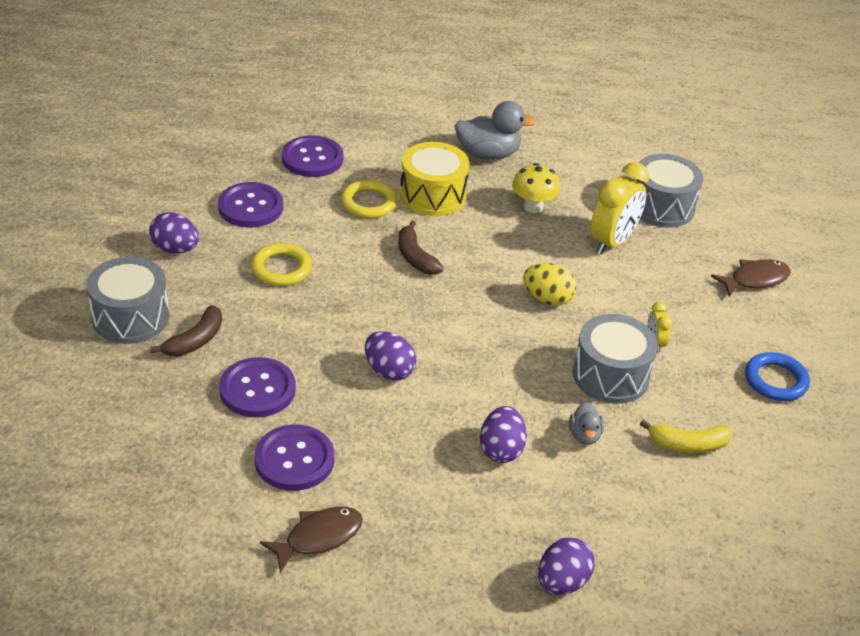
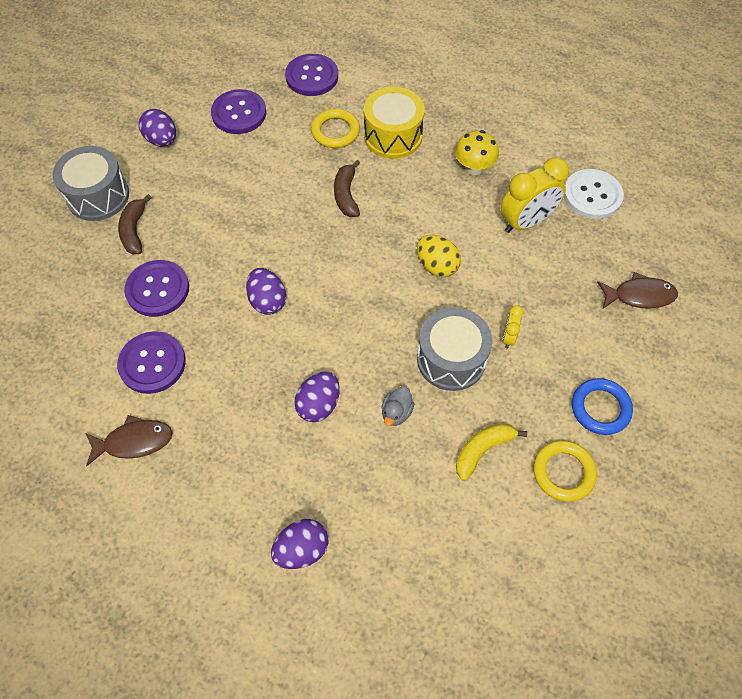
camera: 25 degrees right, 20 degrees up
brown banana [150,305,222,357] -> brown banana turned 120 degrees clockwise [118,194,152,254]
yellow ring [251,243,312,286] -> yellow ring moved to [533,441,597,502]
grey duck [455,101,536,160] -> none
grey drum [634,154,703,228] -> white button [564,169,624,219]
yellow banana [640,419,732,453] -> yellow banana turned 120 degrees clockwise [456,423,527,481]

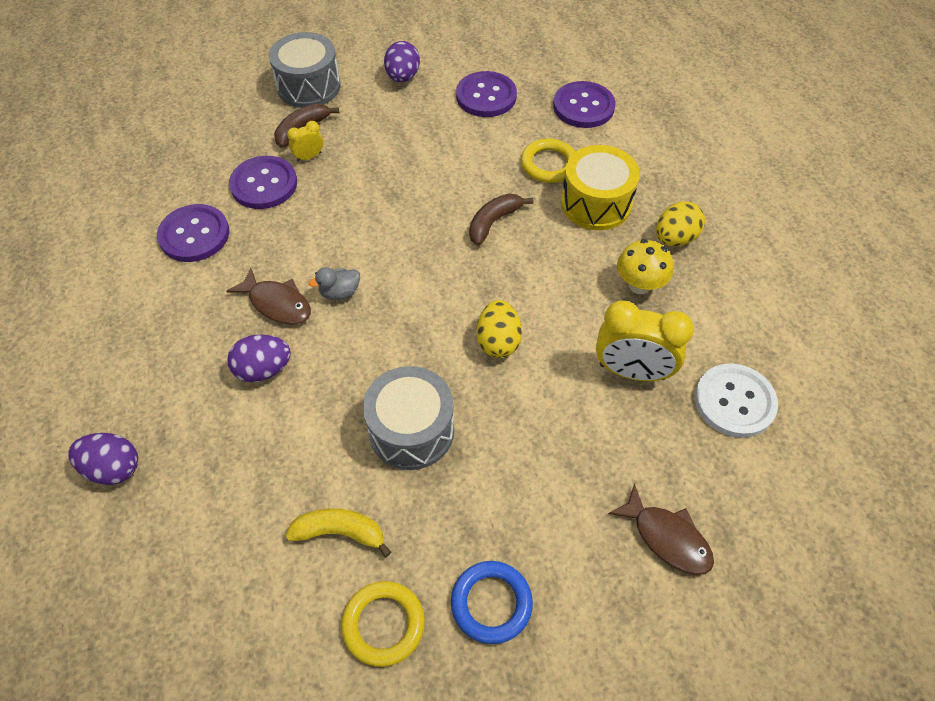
camera: 45 degrees right, 5 degrees down
brown fish [85,415,173,466] -> brown fish moved to [226,267,311,325]
purple egg [246,268,286,315] -> none
grey duck [381,386,414,426] -> grey duck moved to [308,267,360,300]
yellow clock [502,305,523,348] -> yellow clock moved to [287,121,323,162]
none -> yellow egg [656,201,705,246]

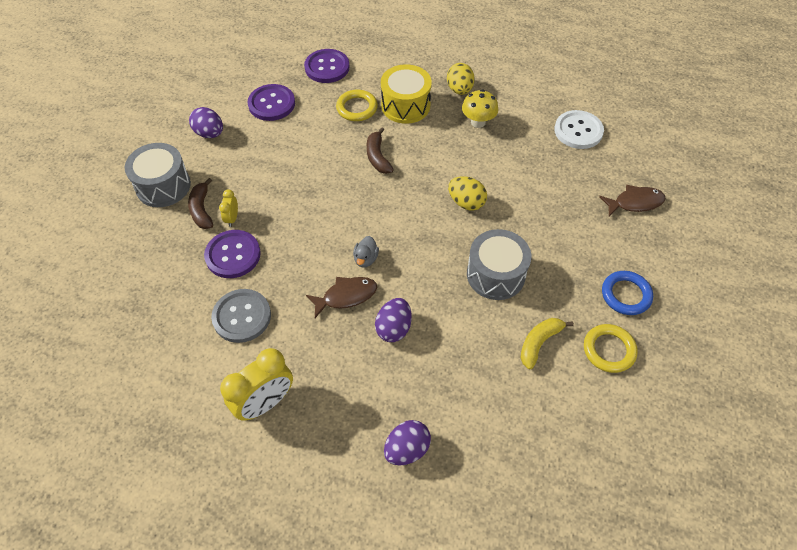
camera: 55 degrees left, 0 degrees up
purple button [157,204,230,262] -> grey button [211,289,271,343]
yellow clock [596,301,694,381] -> yellow clock moved to [220,348,293,421]

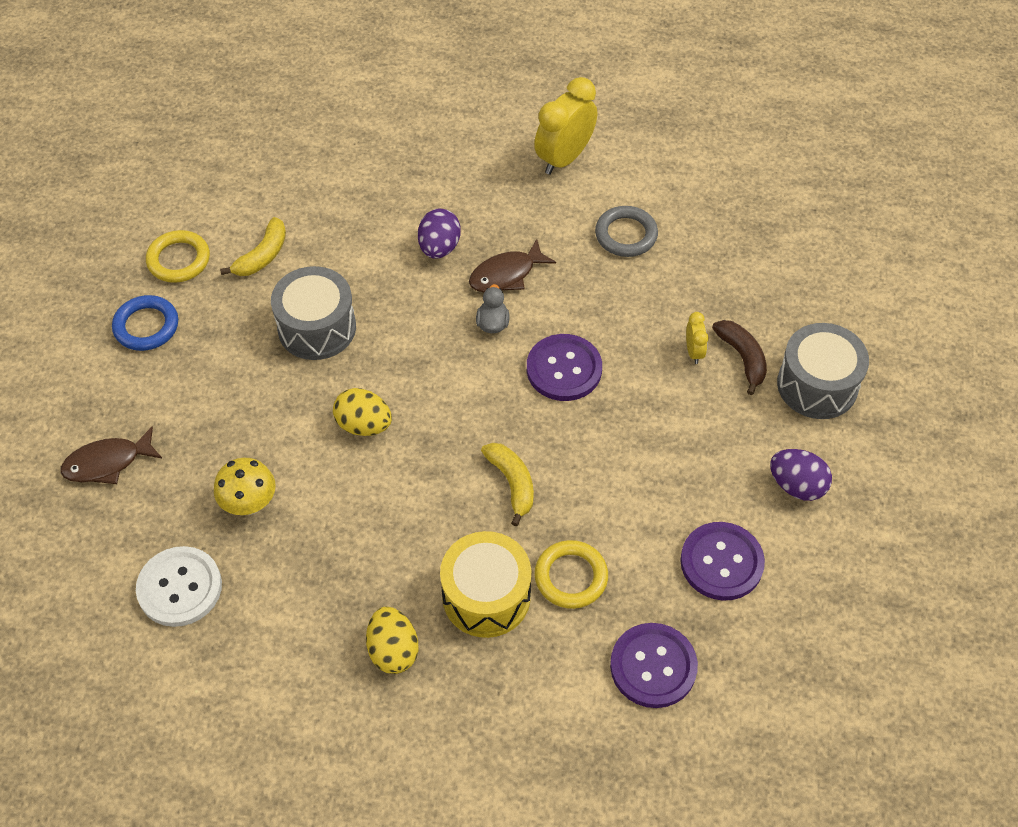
camera: 170 degrees right, 0 degrees up
purple button [204,230,261,278] -> purple button moved to [527,334,602,401]
grey button [211,289,271,343] -> grey ring [595,206,658,257]
brown banana [367,127,394,174] -> yellow banana [481,443,534,526]
purple egg [384,420,431,465] -> none
yellow mushroom [462,89,498,128] -> yellow mushroom moved to [214,458,276,515]

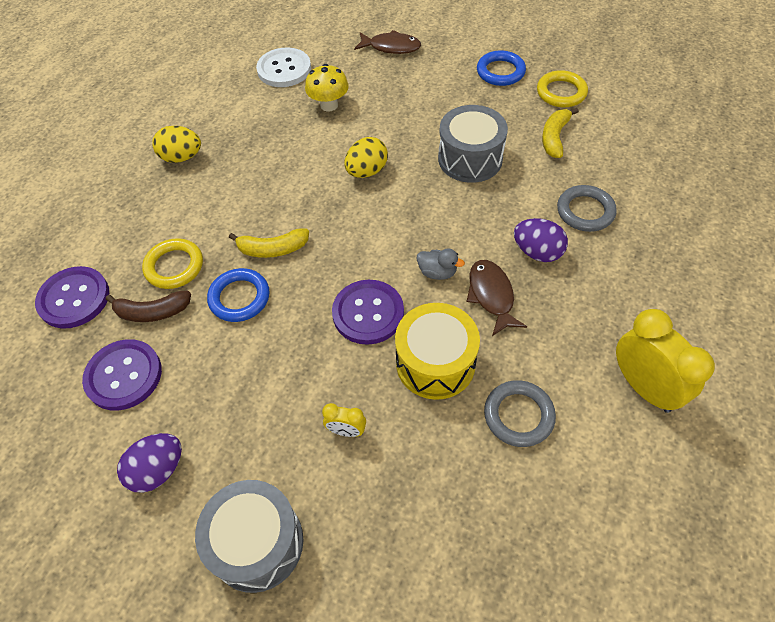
camera: 110 degrees right, 0 degrees up
brown fish [60,427,162,484] -> brown fish turned 105 degrees clockwise [354,30,421,54]
yellow banana [220,217,286,276] -> yellow banana turned 60 degrees clockwise [542,108,579,158]
yellow drum [440,531,531,638] -> yellow drum moved to [395,303,480,400]
brown banana [712,320,767,395] -> brown banana moved to [106,291,191,322]
none -> blue ring [207,268,269,322]
none -> grey ring [557,185,617,232]

